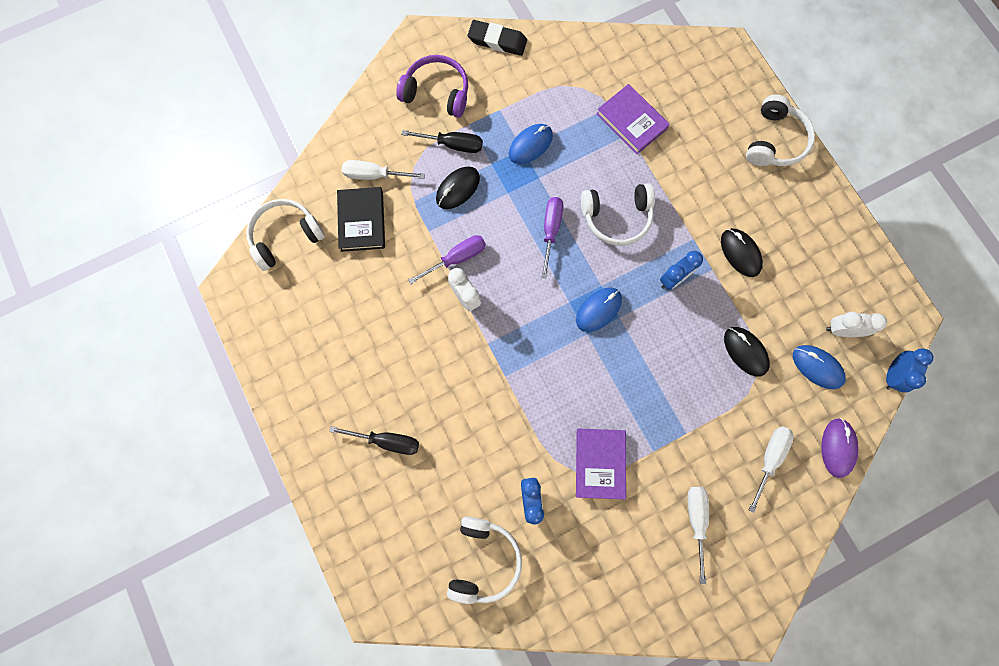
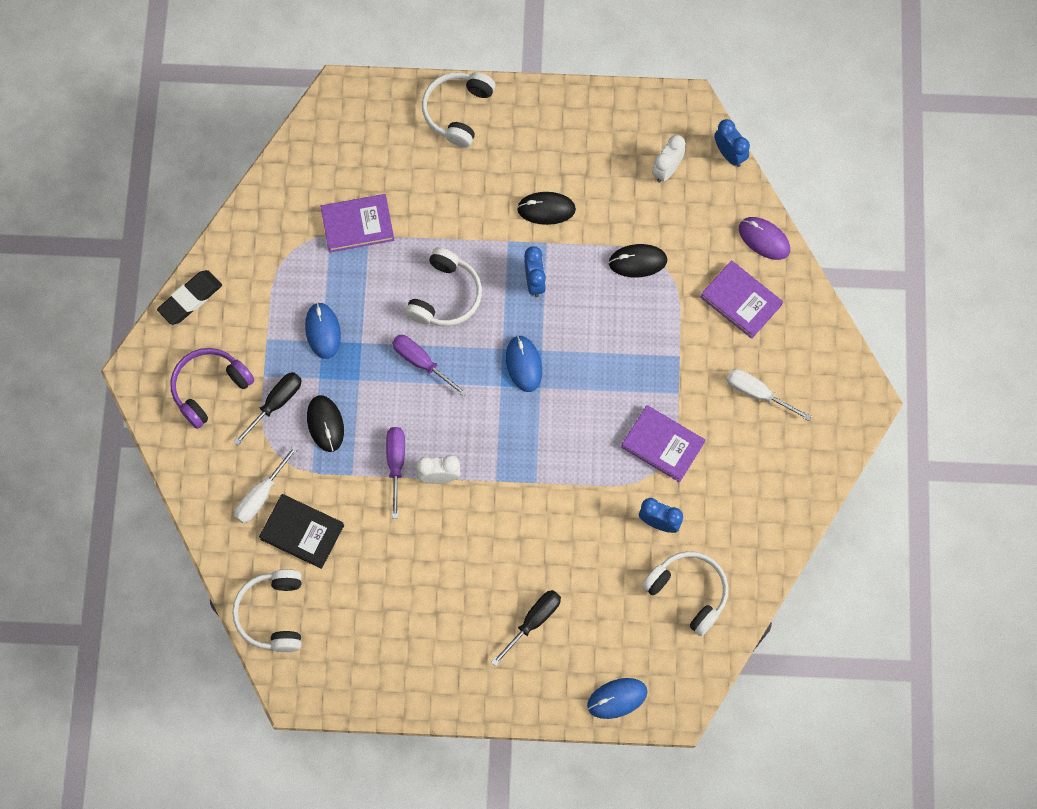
camera: 60 degrees left, 5 degrees down
white headphones [746,95,815,166] -> white headphones turned 120 degrees counterclockwise [422,72,496,148]
white screwdriver [749,426,794,513] -> purple book [700,260,783,339]
blue mouse [793,345,846,389] -> blue mouse moved to [587,678,647,719]

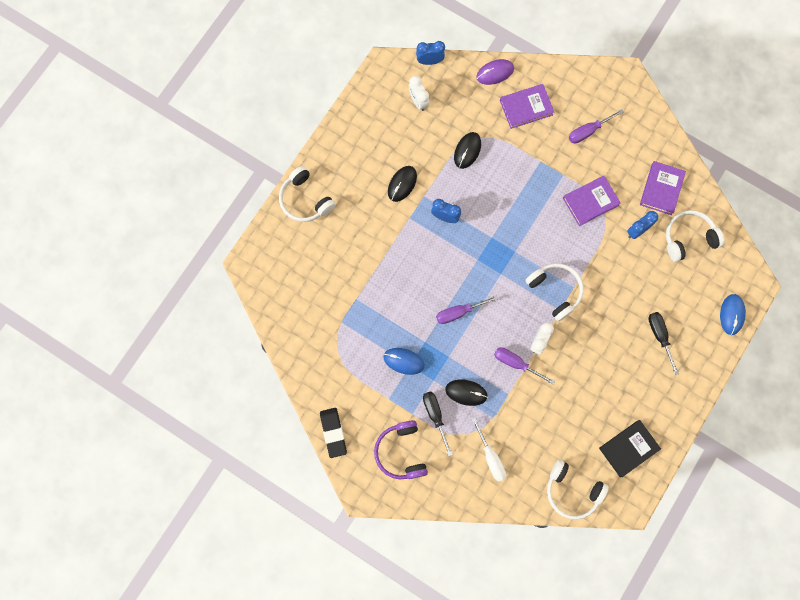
camera: 60 degrees left, 5 degrees up
black book [259,494,344,569] -> black book moved to [599,420,661,478]
purple book [320,194,394,253] -> purple book moved to [640,161,686,215]
white headphones [405,247,482,326] -> white headphones moved to [525,263,584,321]
blue mouse [506,335,542,392] -> none
white screwdriver [726,369,811,421] -> purple screwdriver [569,109,624,143]

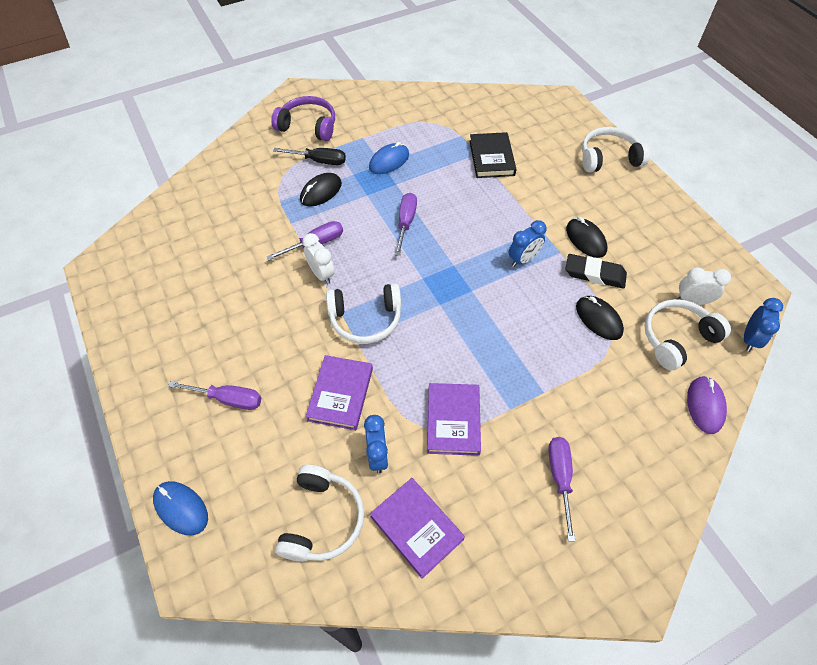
camera: 120 degrees right, 20 degrees down
black eraser [320,408,347,458] -> black eraser moved to [566,254,627,289]
white screwdriver [472,418,506,482] -> none
purple book [500,84,554,129] -> purple book moved to [306,355,373,430]
white headphones [547,460,609,520] -> white headphones moved to [644,299,731,370]
black book [599,420,661,478] -> black book moved to [469,132,517,178]
black screwdriver [648,312,679,375] -> purple screwdriver [168,381,261,410]

